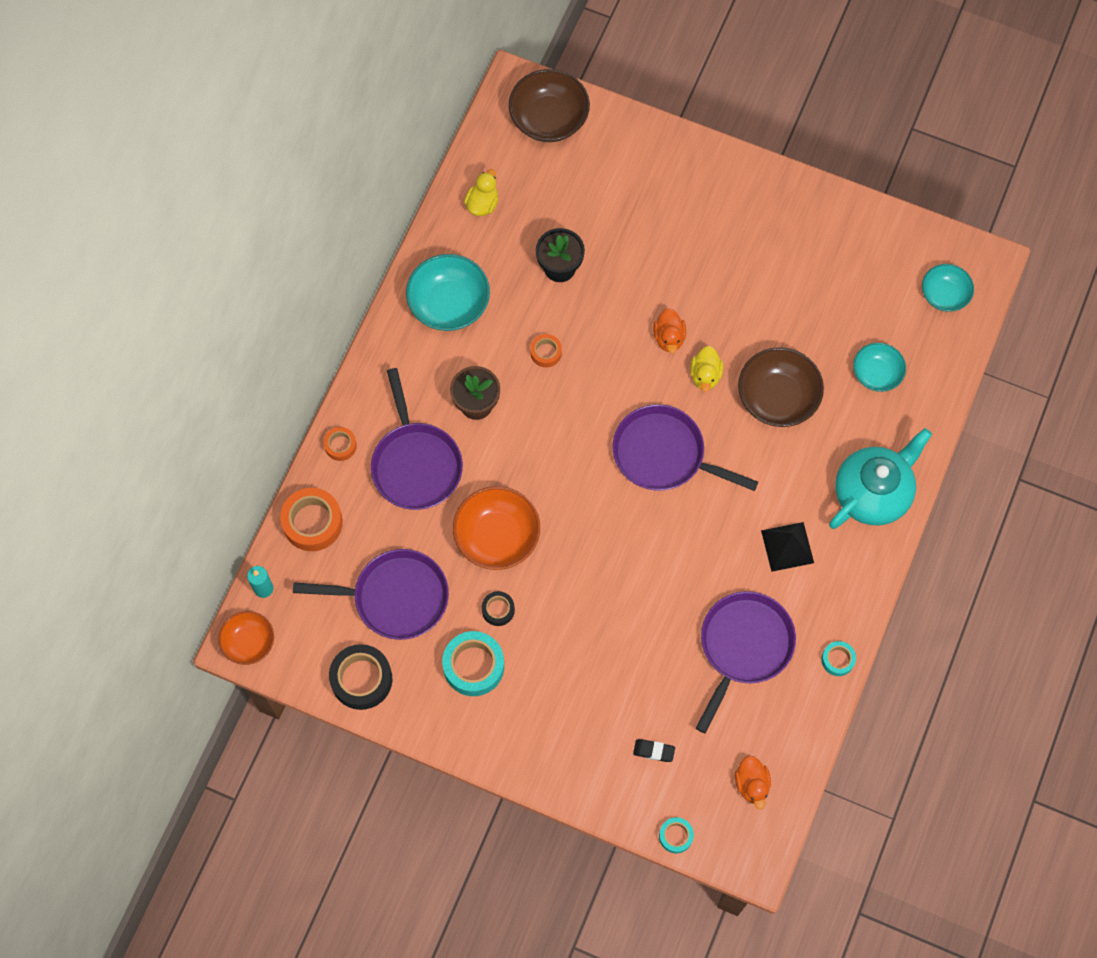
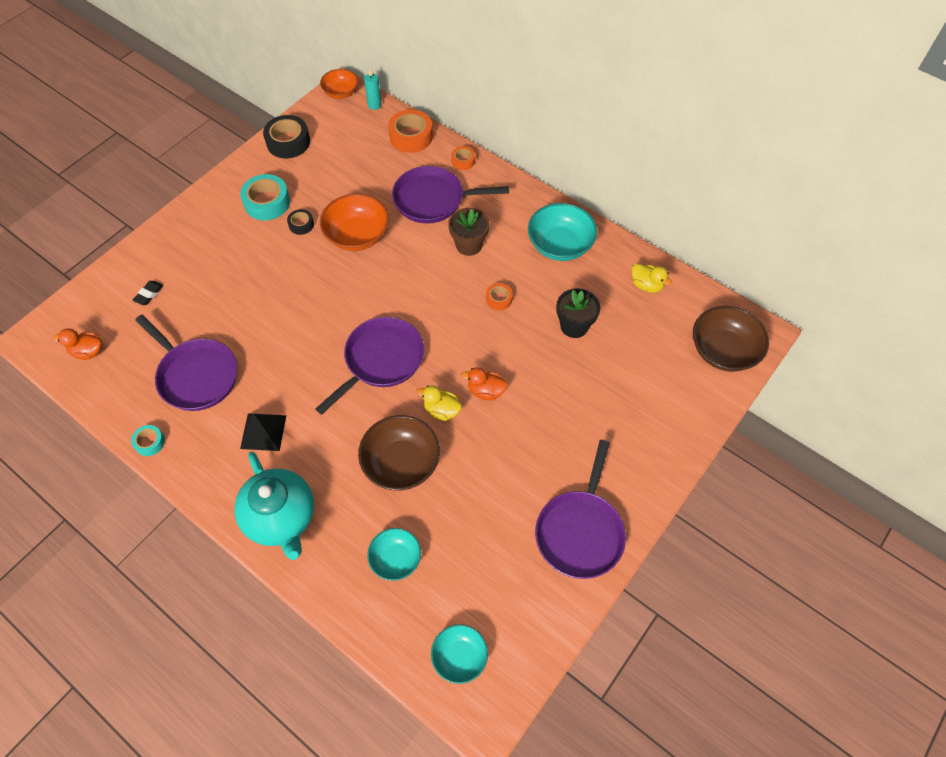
camera: 105 degrees right, 10 degrees down
purple pan [293,549,449,640] -> purple pan moved to [535,440,626,579]
turquoise tape [659,817,694,853] -> none

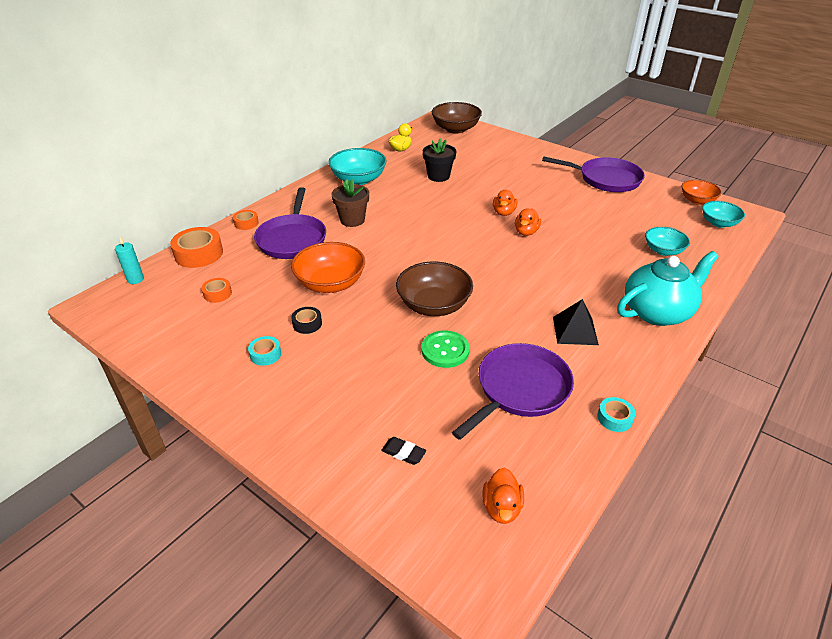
camera: 90 degrees left, 20 degrees down
turquoise tape [240,174,290,220] -> turquoise tape [248,336,281,366], size x0.54
black tape [263,115,310,158] -> none
purple pan [315,317,424,415] -> none
orange bowl [320,69,358,99] -> orange bowl moved to [681,180,722,205]
brown bowl [358,415,440,490] -> brown bowl moved to [396,262,473,316]
yellow duck [417,385,462,421] -> orange duck [515,208,541,236]
orange tape [486,283,513,310] -> orange tape moved to [201,278,232,303]
none -> green button [421,331,470,368]

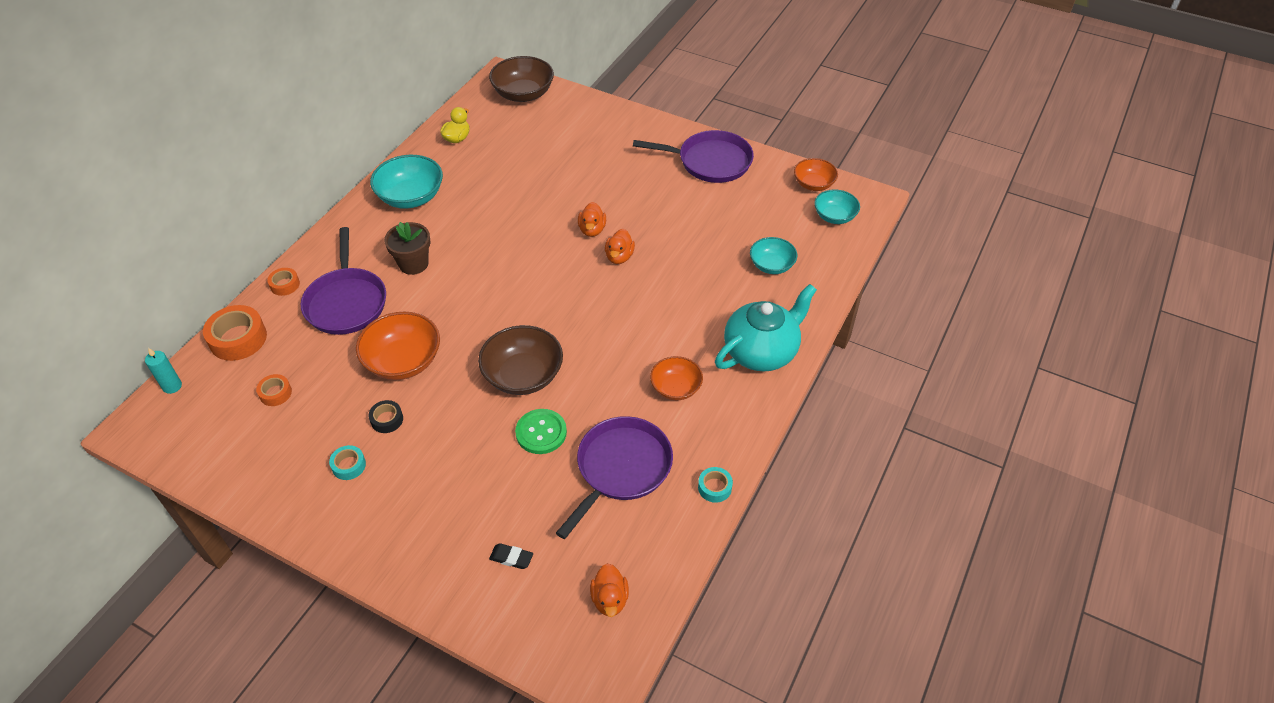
camera: 10 degrees left, 10 degrees up
black flower pot [423,138,457,182] -> none
black pyramid [553,299,599,345] -> orange bowl [650,356,703,400]

